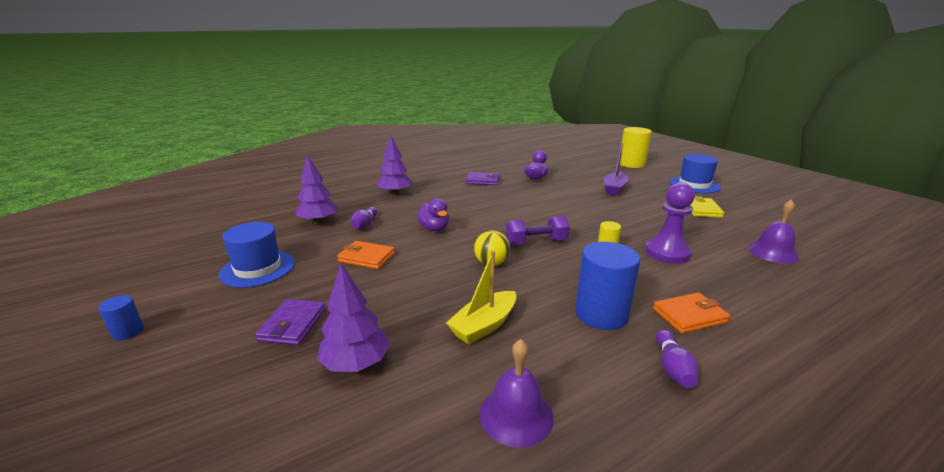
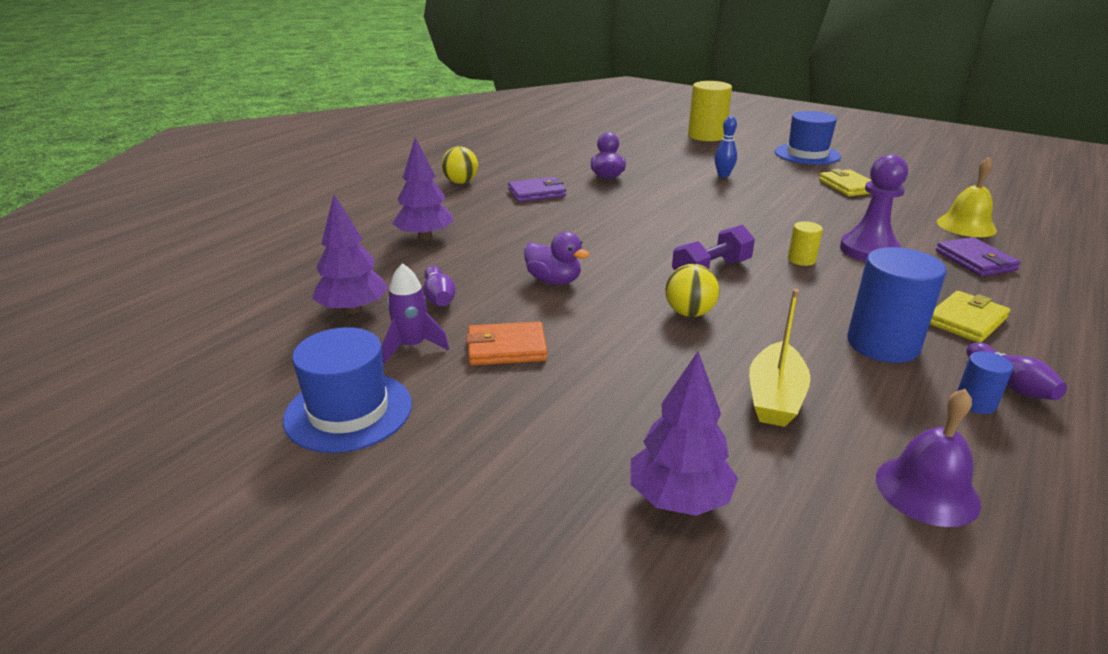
camera: 25 degrees left, 5 degrees up
blue cylinder [98,295,144,340] -> blue cylinder moved to [957,351,1013,414]
purple wallet [255,299,326,345] -> purple wallet moved to [936,237,1021,277]
purple boat [604,143,628,196] -> blue bowling pin [715,116,737,178]
orange wallet [653,293,730,333] -> yellow wallet [930,291,1011,343]
purple bell [748,199,799,264] -> yellow bell [937,157,997,237]
none -> purple rocket [382,263,449,364]
none -> yellow ball [442,146,478,184]

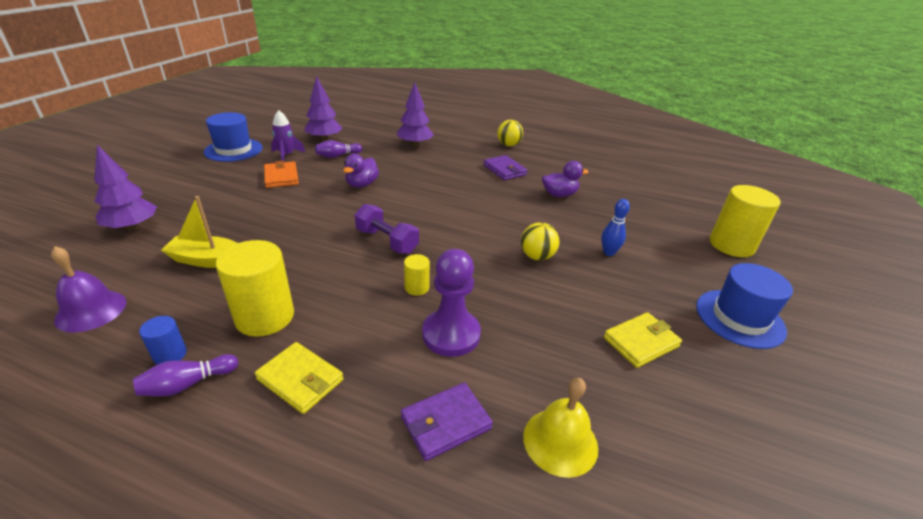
camera: 75 degrees right, 5 degrees up
yellow ball [666,264,719,317] -> yellow ball moved to [521,222,559,261]
blue cylinder [847,247,947,363] -> yellow cylinder [216,240,294,337]

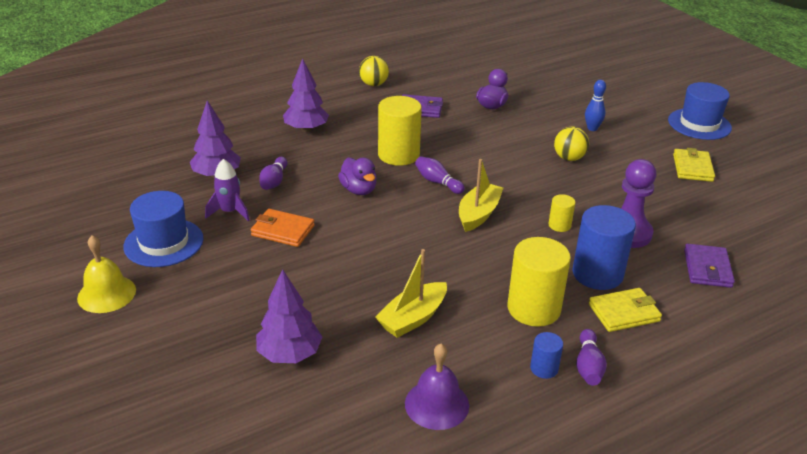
camera: 50 degrees left, 0 degrees up
purple dumbbell [355,204,419,254] -> yellow boat [459,159,504,232]
yellow bell [523,378,598,478] -> yellow bell moved to [77,235,136,313]
yellow cylinder [710,185,781,257] -> yellow cylinder moved to [378,96,422,166]
none -> purple bowling pin [415,156,465,194]
none -> blue cylinder [572,205,636,290]

